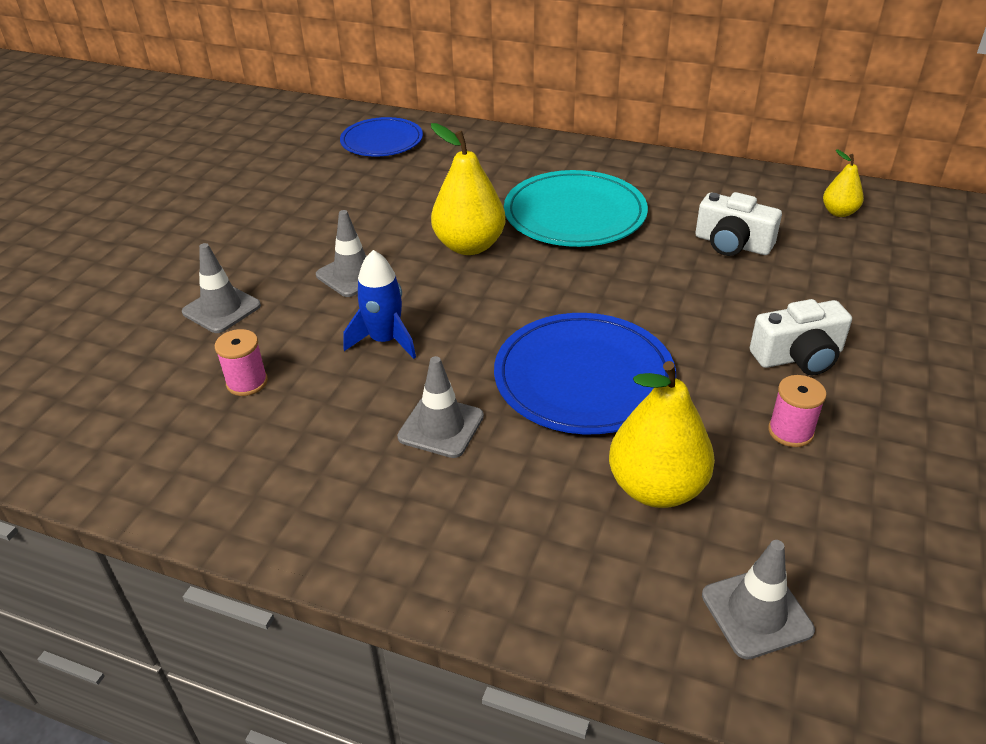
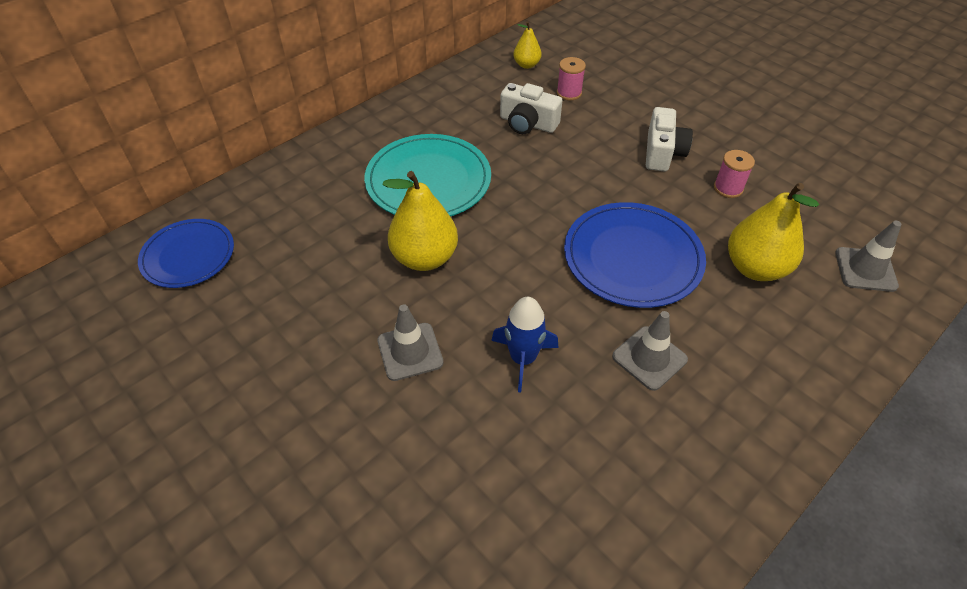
camera: 65 degrees left, 10 degrees up
grey traffic cone [182,243,261,333] -> none
pink spool [215,329,268,396] -> pink spool moved to [557,57,586,100]
white camera [695,192,782,256] -> white camera turned 60 degrees clockwise [500,83,563,134]

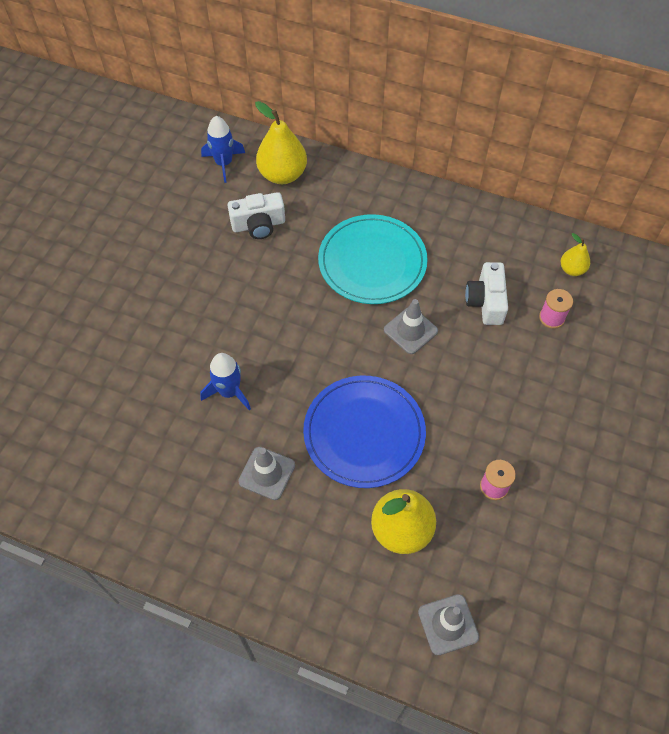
camera: 65 degrees right, 10 degrees up
blue plate [138,219,234,288] -> blue rocket [201,116,245,183]
grey traffic cone [377,304,444,381] -> grey traffic cone moved to [384,299,438,354]
yellow pear [383,171,458,271] -> yellow pear moved to [255,101,307,184]
white camera [646,107,693,172] -> white camera moved to [228,192,285,239]

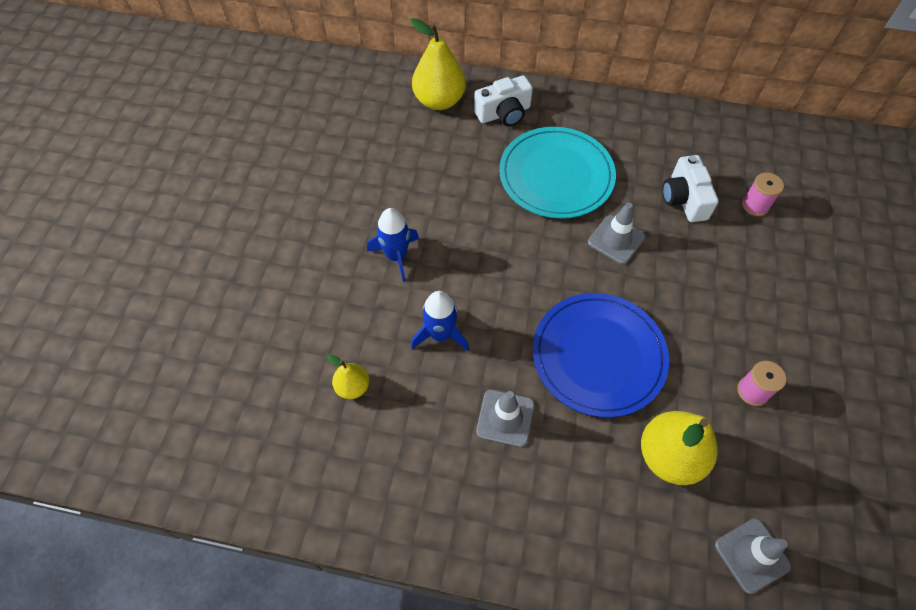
camera: 10 degrees left, 0 degrees up
blue rocket [201,116,245,183] -> blue rocket moved to [367,208,419,282]
white camera [228,192,285,239] -> white camera moved to [474,75,533,126]
yellow pear [561,233,590,276] -> yellow pear moved to [327,354,369,399]

